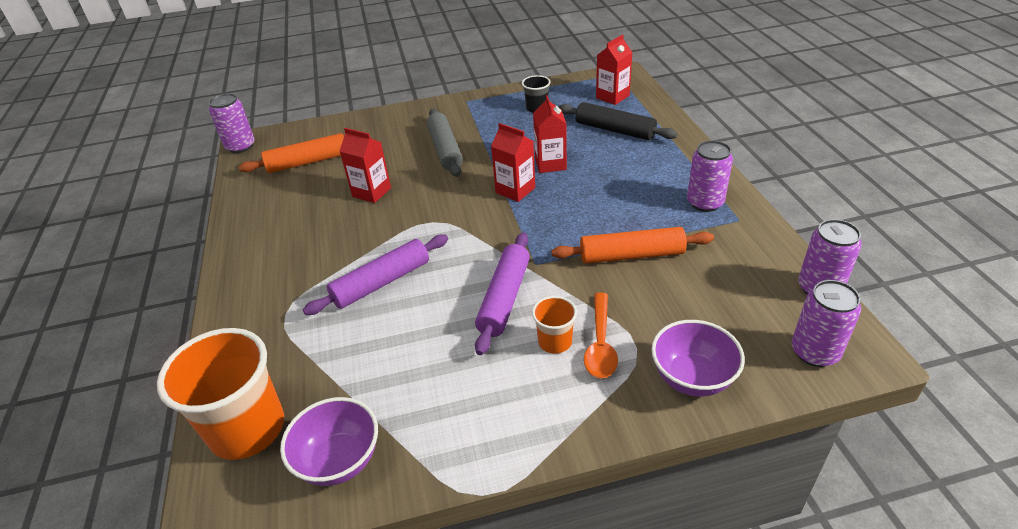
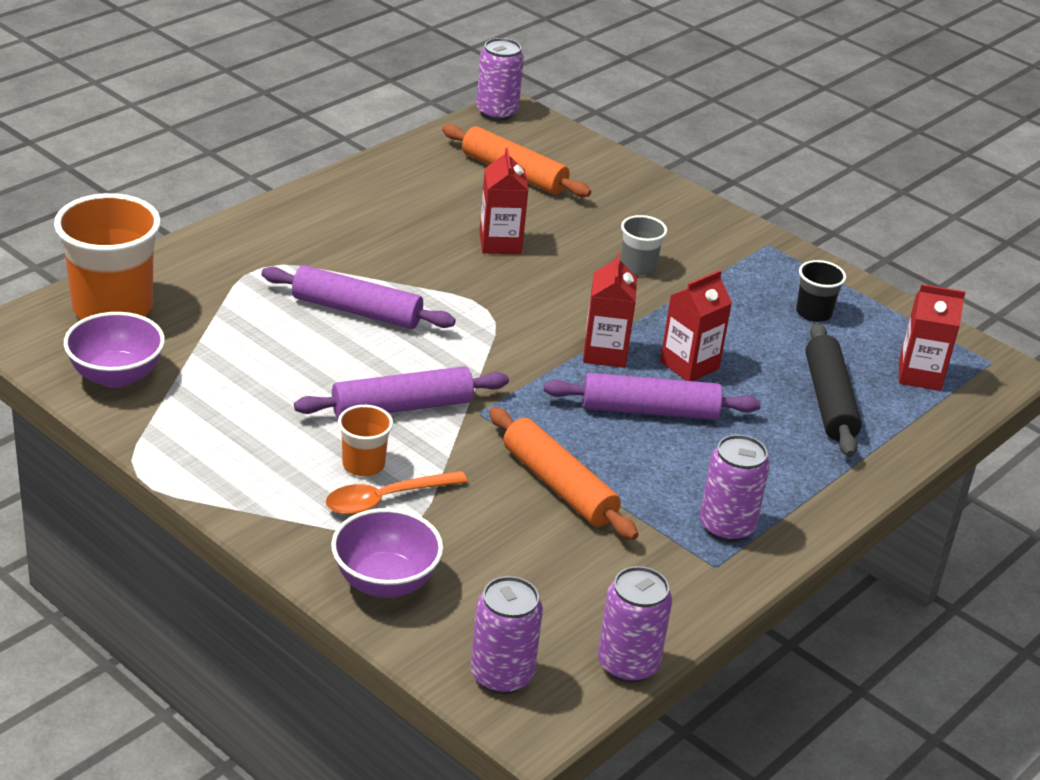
camera: 50 degrees right, 5 degrees down
grey rolling pin [427,109,463,177] -> grey cup [621,215,667,276]
none -> purple rolling pin [544,373,761,420]

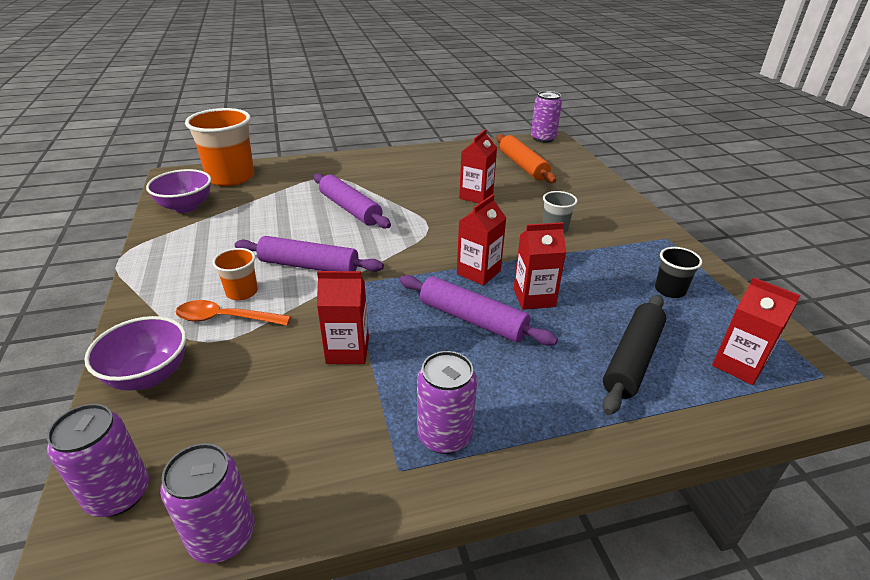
camera: 35 degrees right, 0 degrees up
orange rolling pin [489,407,638,540] -> red carton [317,271,369,364]

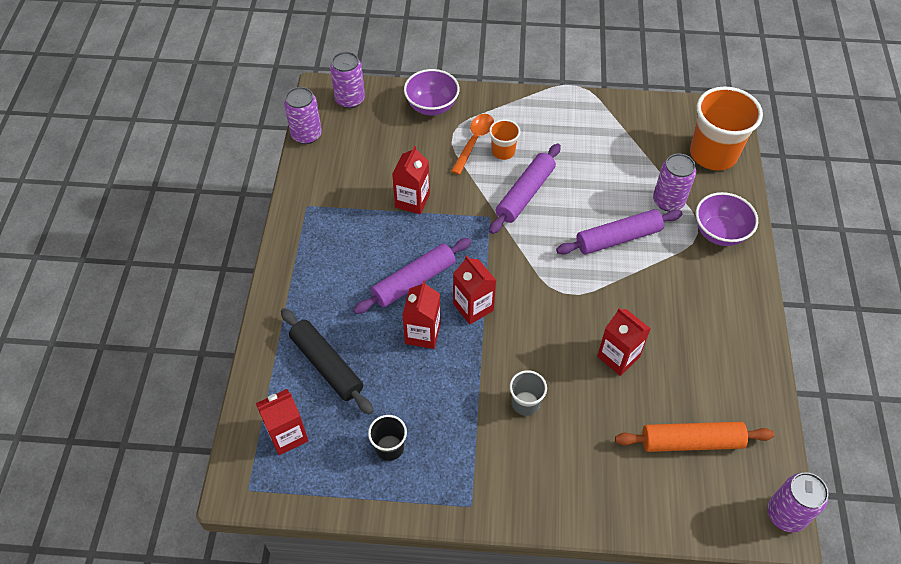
camera: 110 degrees right, 20 degrees up
purple bowl [146,169,211,213] -> purple bowl moved to [696,192,758,246]
purple can [417,351,477,454] -> purple can moved to [653,153,696,211]

